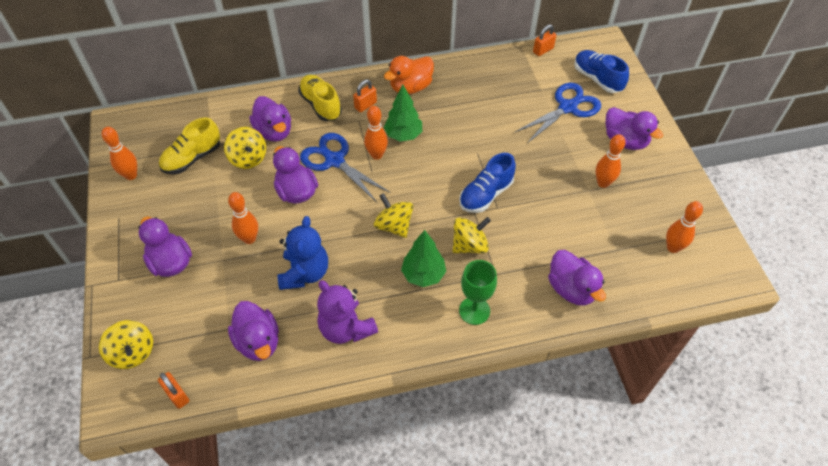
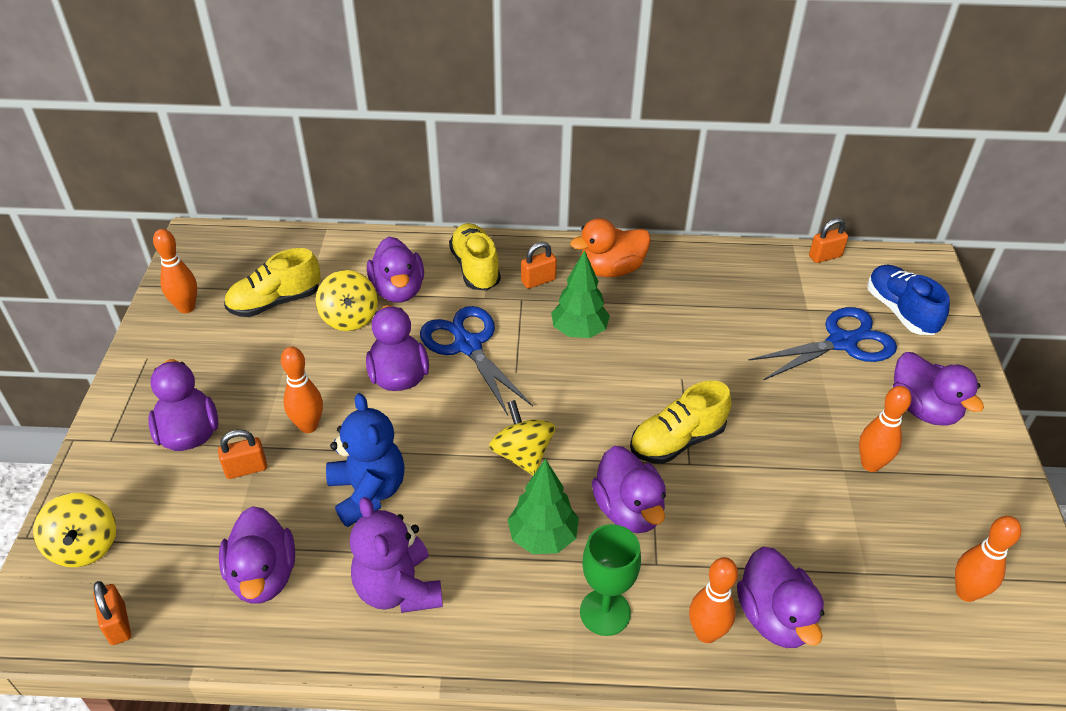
camera: 15 degrees right, 10 degrees down
blue teddy bear [278,216,328,290] -> blue teddy bear turned 45 degrees counterclockwise [326,393,405,527]
orange bowling pin [364,106,388,160] -> orange bowling pin moved to [689,557,738,643]
yellow spinning top [452,217,491,254] -> purple duck [592,446,666,533]
blue shoe [459,153,516,213] -> yellow shoe [630,381,731,464]
none -> orange padlock [218,429,267,479]

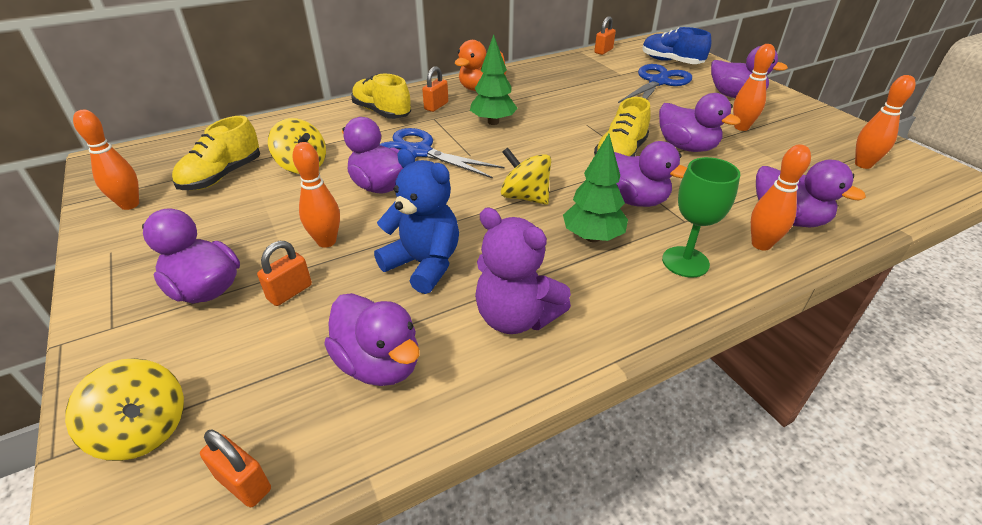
camera: 30 degrees left, 5 degrees down
purple duck [367,237,424,303] -> purple duck moved to [659,93,741,152]

